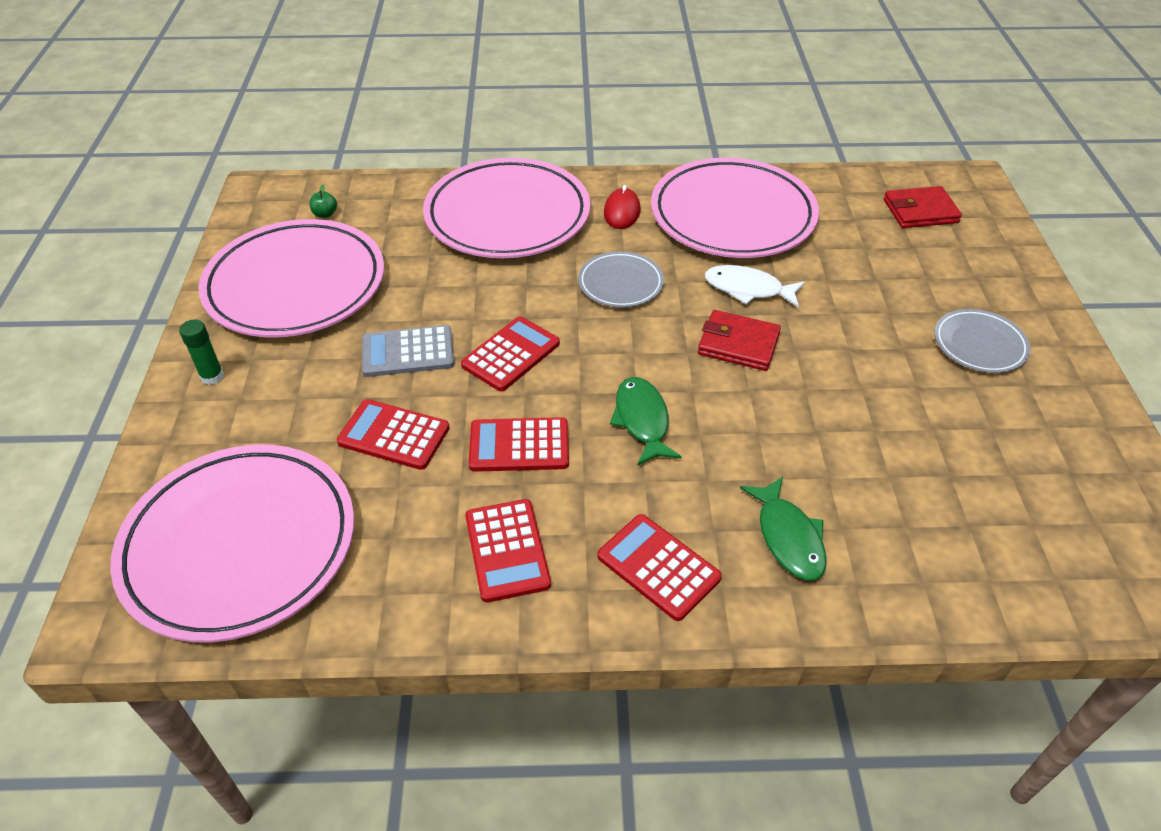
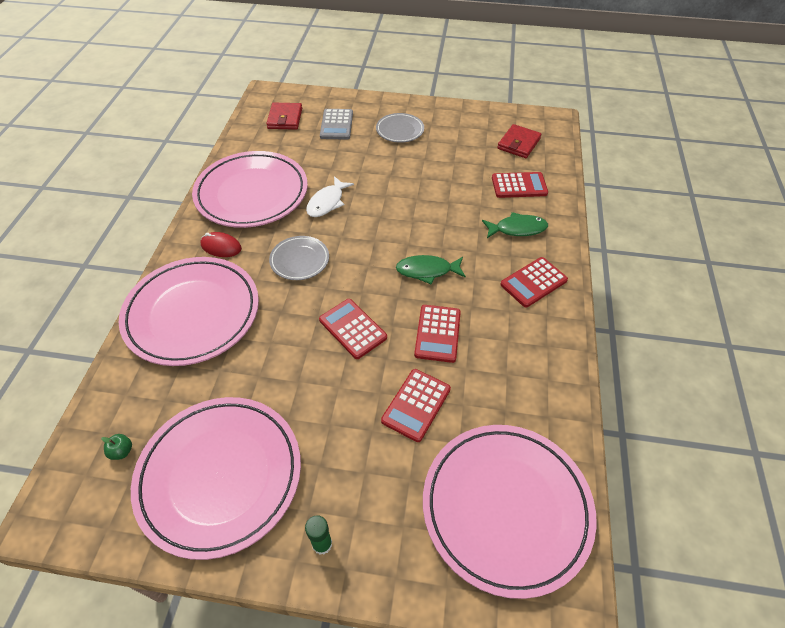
camera: 80 degrees left, 5 degrees up
grey calculator [362,325,454,377] -> grey calculator moved to [320,109,353,140]
red calculator [465,499,551,603] -> red calculator moved to [492,172,548,198]
red wallet [698,310,781,371] -> red wallet moved to [497,124,542,158]

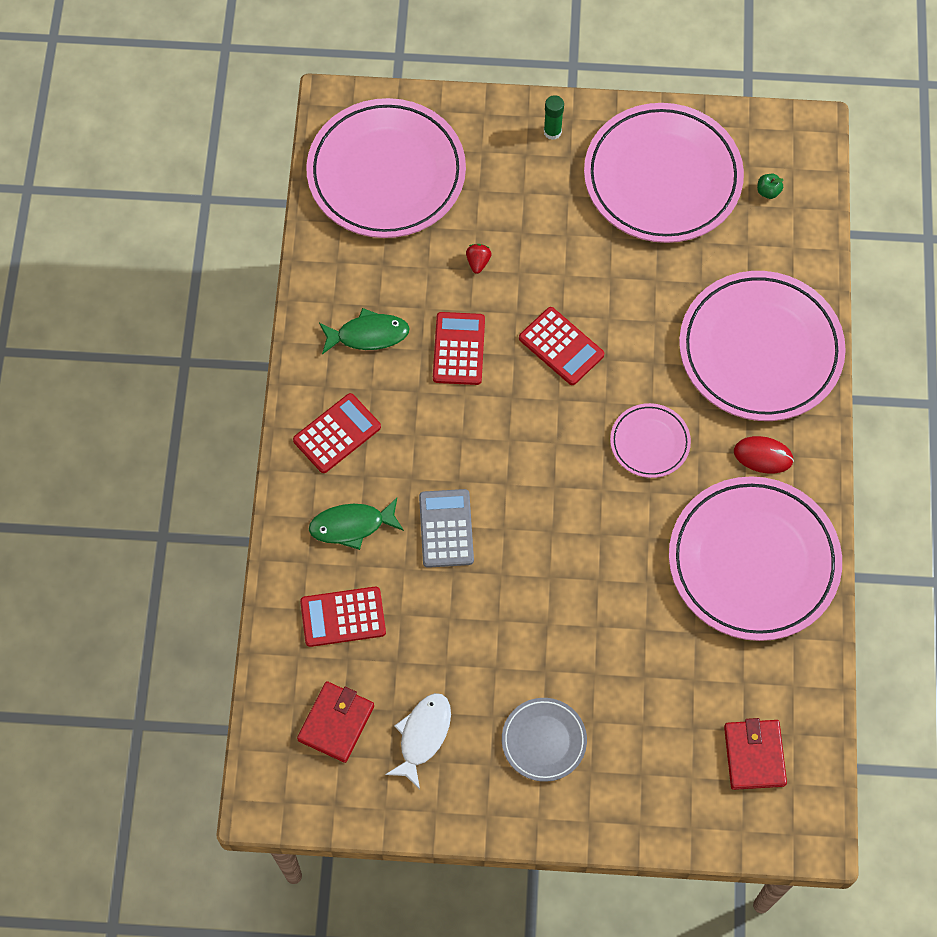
camera: 175 degrees right, 15 degrees up
grey plate [269,236,329,280] -> pink plate [610,403,691,478]
white fish [306,176,354,217] -> white fish moved to [385,693,451,789]
grey calculator [320,109,353,140] -> grey calculator moved to [419,489,474,568]
red calculator [381,369,451,442] -> red strawberry [466,244,492,274]
green fish [396,255,466,285] -> green fish moved to [319,308,410,354]

